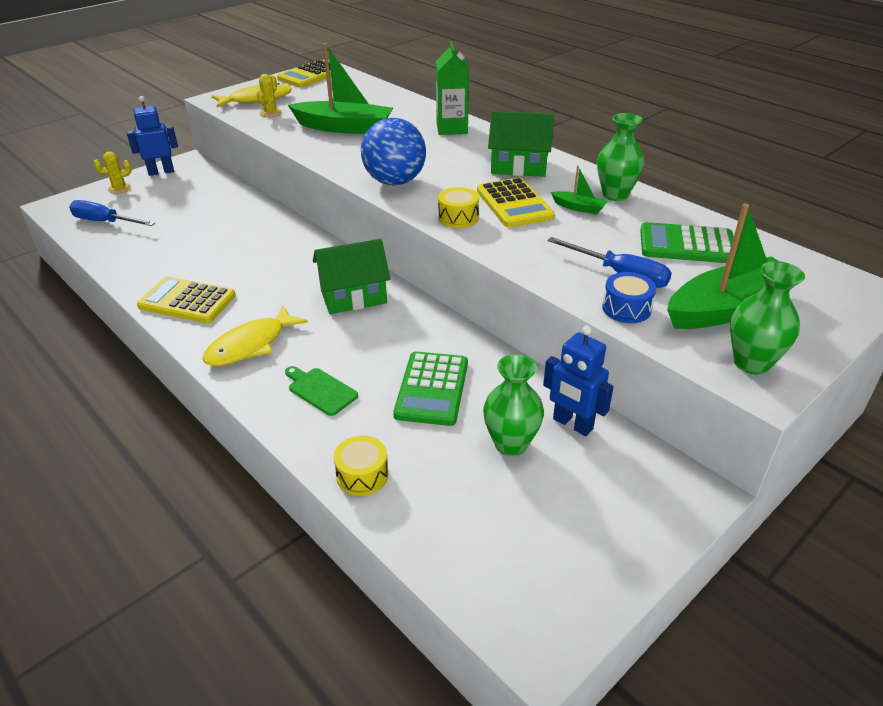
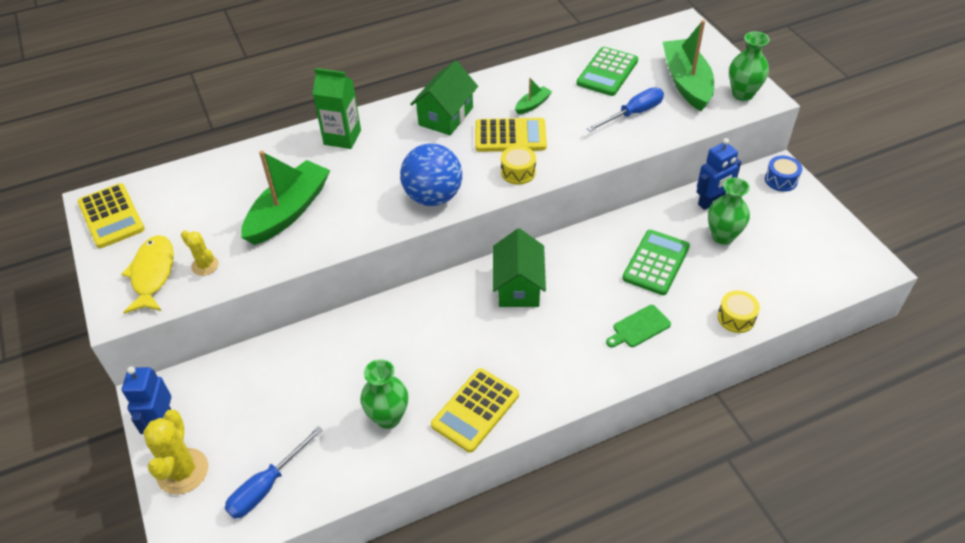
camera: 70 degrees left, 10 degrees up
yellow cactus [93,152,132,194] -> yellow cactus [143,410,208,495], size x1.74
yellow fish [202,306,308,366] -> none
green calculator [393,351,468,426] -> green calculator turned 90 degrees counterclockwise [622,230,690,295]
green vase [597,113,644,201] -> green vase moved to [360,359,408,429]
blue drum [602,272,656,323] -> blue drum moved to [765,156,802,192]

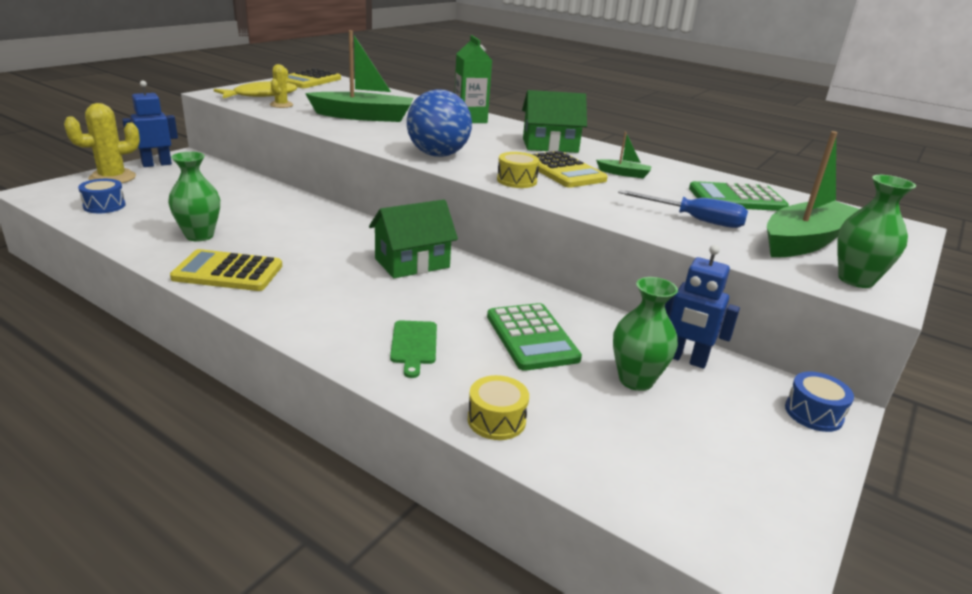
camera: 55 degrees right, 20 degrees down
blue screwdriver [225,426,323,519] -> blue drum [78,179,126,213]
green cutting board [606,305,671,347] -> green cutting board turned 120 degrees counterclockwise [390,321,437,378]
green calculator [622,230,690,295] -> green calculator turned 75 degrees clockwise [487,303,582,371]

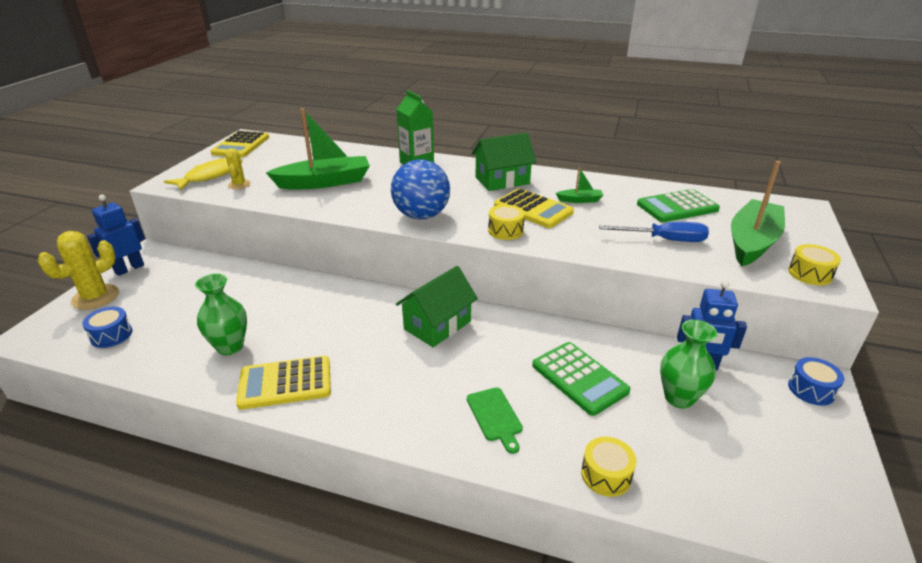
camera: 15 degrees left, 5 degrees up
green vase [837,175,916,288] -> yellow drum [788,244,841,286]

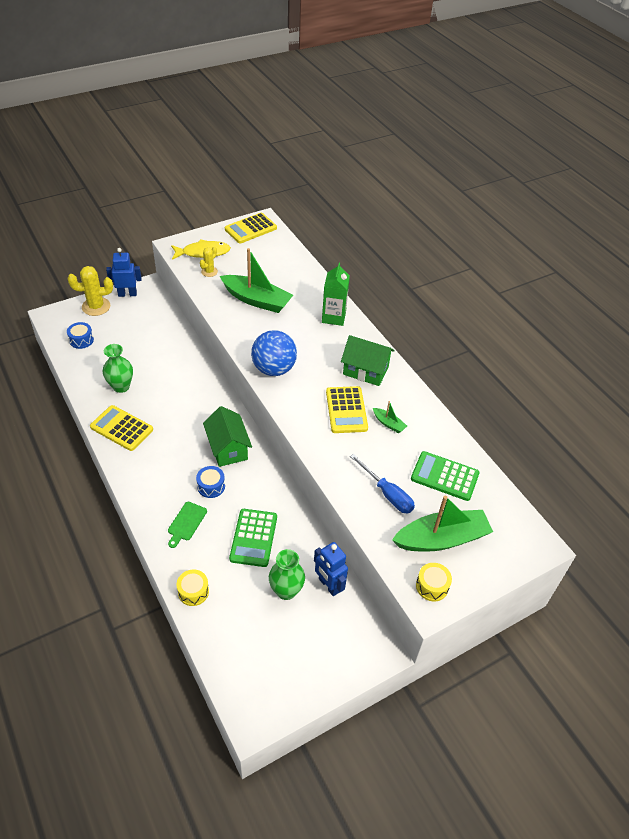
camera: 40 degrees right, 15 degrees up
green house [396,266,478,347] -> green house turned 75 degrees clockwise [203,406,252,467]
yellow drum [488,204,525,240] -> none
blue drum [788,357,844,406] -> blue drum moved to [196,466,225,498]

